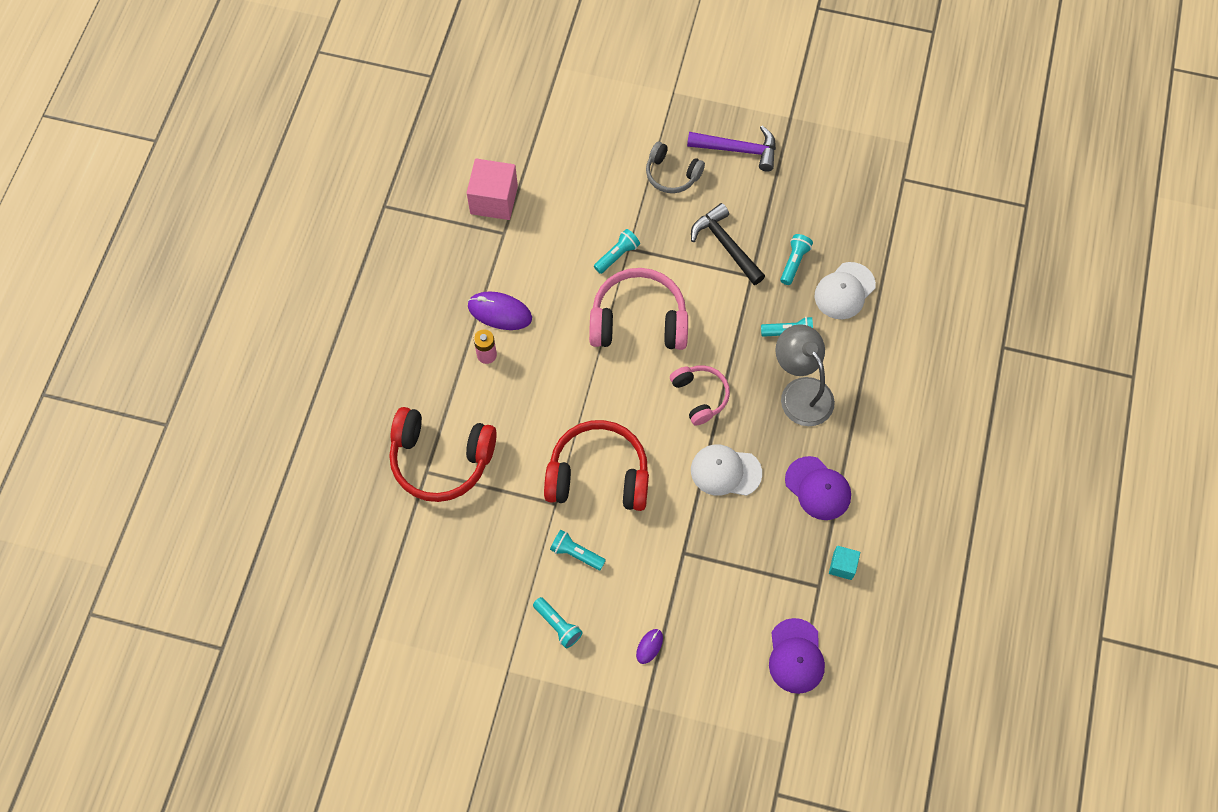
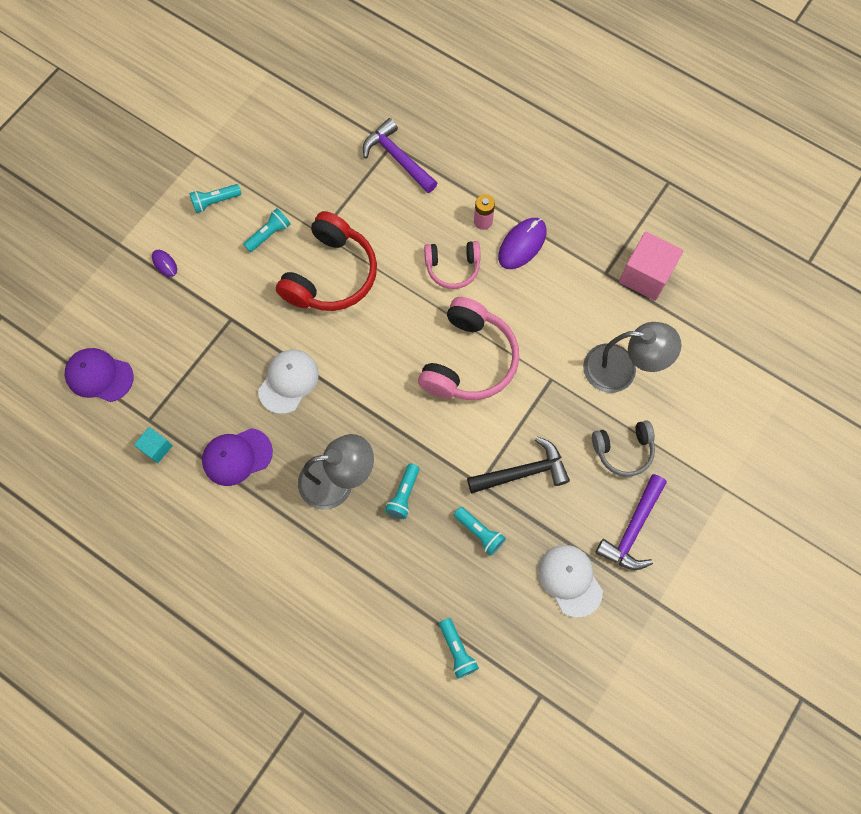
camera: 110 degrees right, 5 degrees up
red headphones [389,407,497,502] -> purple hammer [363,118,437,193]
turquoise flashlight [594,229,640,274] -> turquoise flashlight moved to [439,618,479,679]
grey headphones [646,142,705,193] -> grey headphones turned 150 degrees counterclockwise [592,420,655,477]
pink headphones [670,365,730,425] -> pink headphones moved to [424,241,481,289]
white cap [815,262,876,319] -> white cap moved to [538,545,603,618]
none -> grey lamp [583,322,682,393]

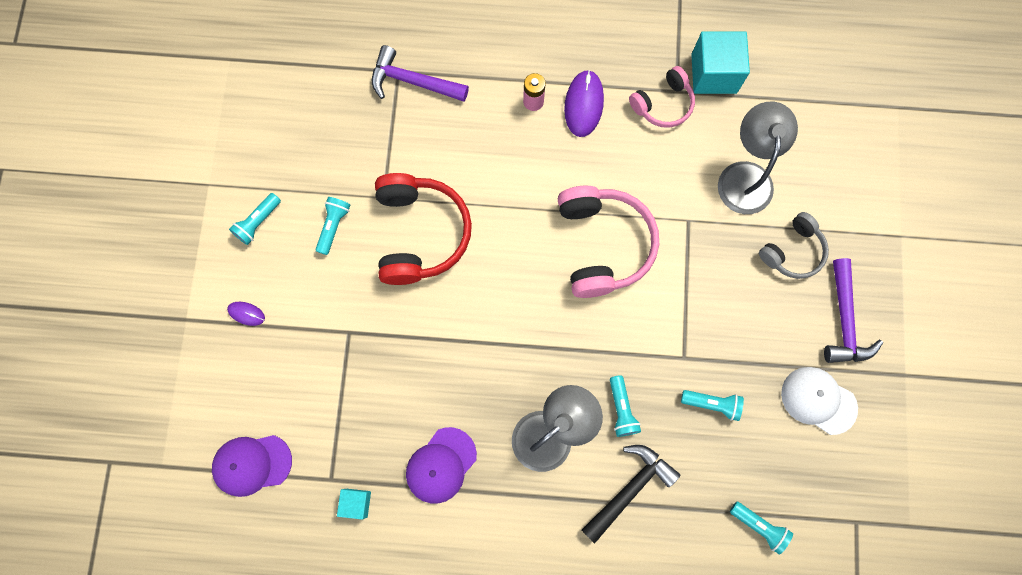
camera: 30 degrees left, 5 degrees up
white cap [258,349,319,414] -> none
pink headphones [424,241,481,289] -> pink headphones moved to [629,66,695,128]
black hammer [467,437,570,493] -> black hammer moved to [581,445,680,544]
grey lamp [583,322,682,393] -> grey lamp turned 60 degrees counterclockwise [718,102,798,214]
pink cube [619,232,684,301] -> turquoise cube [691,31,750,94]

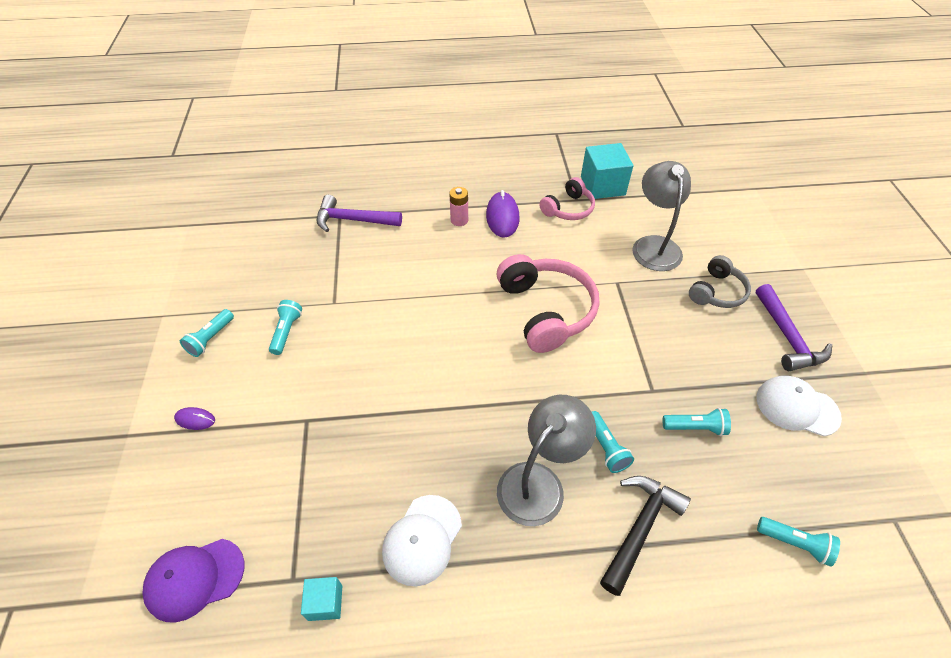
camera: 10 degrees left, 25 degrees down
red headphones [375,173,472,285] -> none
purple cap [406,427,477,503] -> white cap [382,495,462,587]

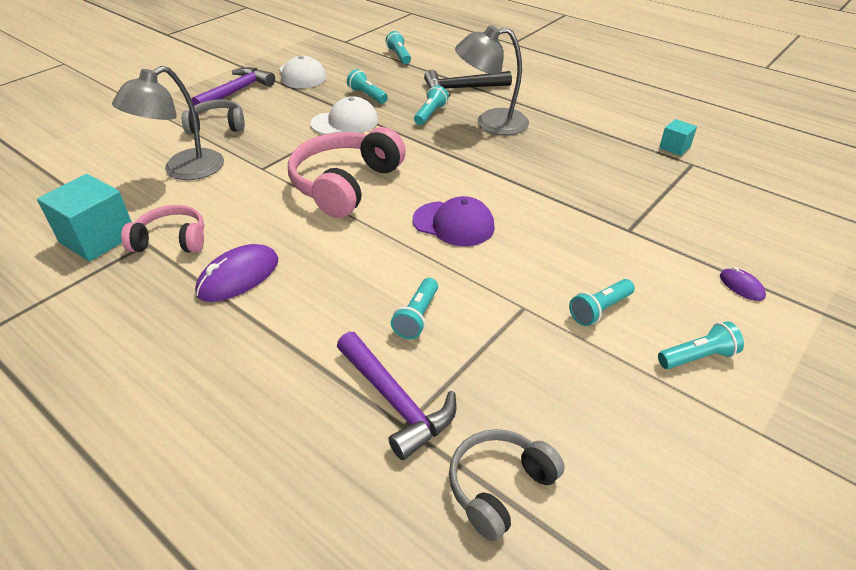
camera: 135 degrees left, 10 degrees down
purple cap [143,539,244,623] -> purple cap moved to [413,196,495,246]
white cap [382,495,462,587] -> white cap moved to [311,96,378,135]
pink battery [449,187,468,226] -> none
none -> turquoise flashlight [391,278,438,339]
none -> grey headphones [449,429,565,541]

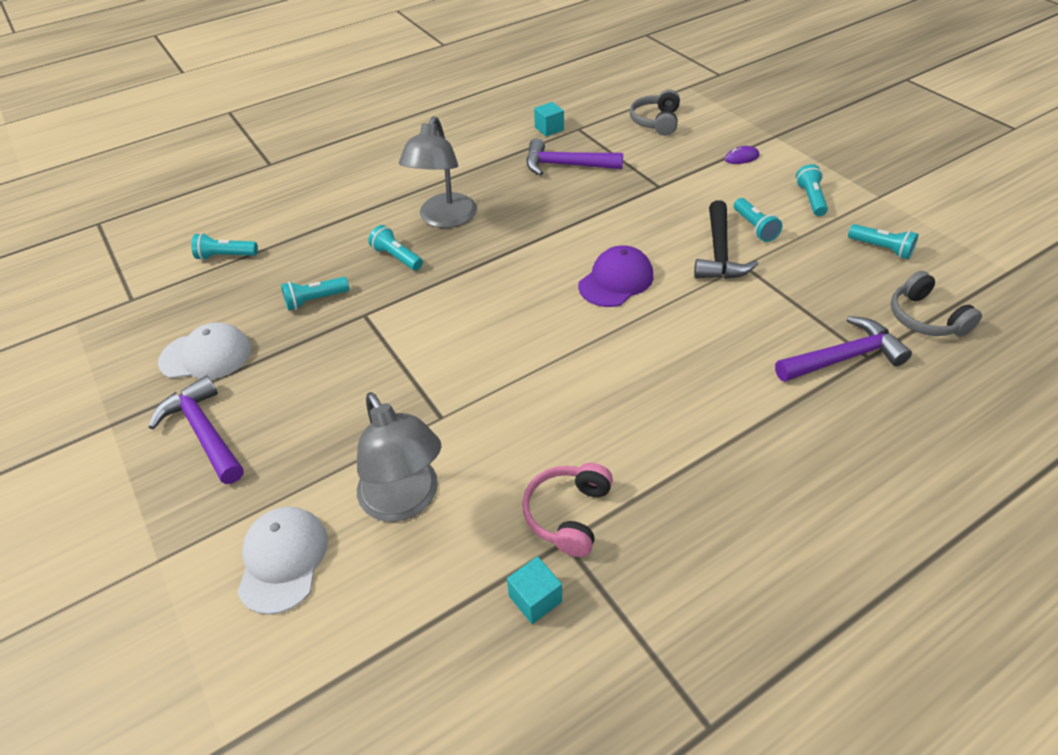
camera: 70 degrees left, 5 degrees up
turquoise cube [37,174,132,261] -> turquoise cube [507,556,562,624], size x0.52
grey headphones [182,100,245,134] -> grey headphones moved to [630,89,680,136]
purple mouse [195,244,278,302] -> none
pink headphones [288,127,406,218] -> none
white cap [311,96,378,135] -> white cap moved to [237,506,328,615]
turquoise flashlight [391,278,438,339] -> turquoise flashlight moved to [848,224,918,259]
black hammer [424,70,512,97] -> black hammer moved to [694,200,758,279]
none -> purple hammer [526,139,623,176]

